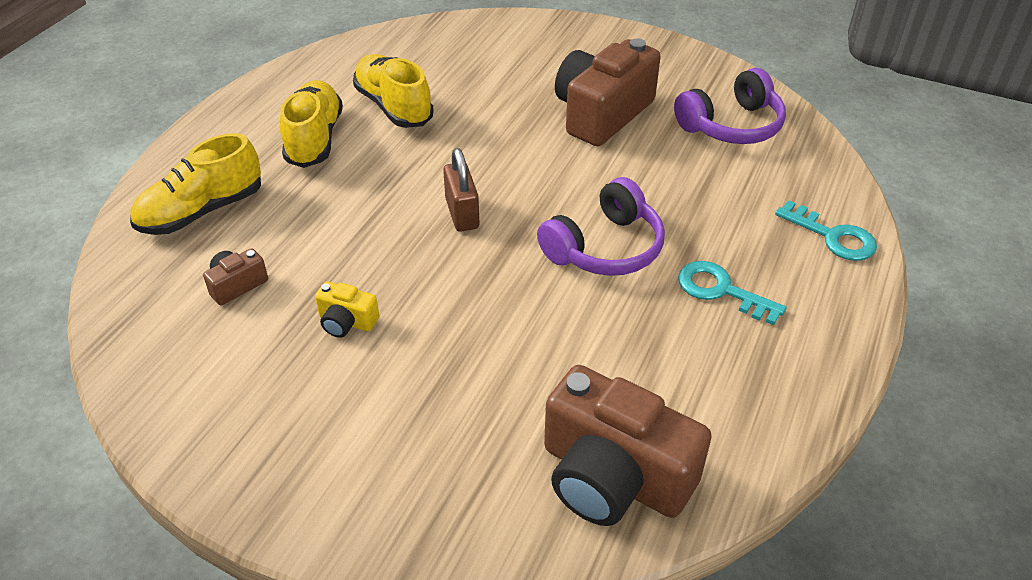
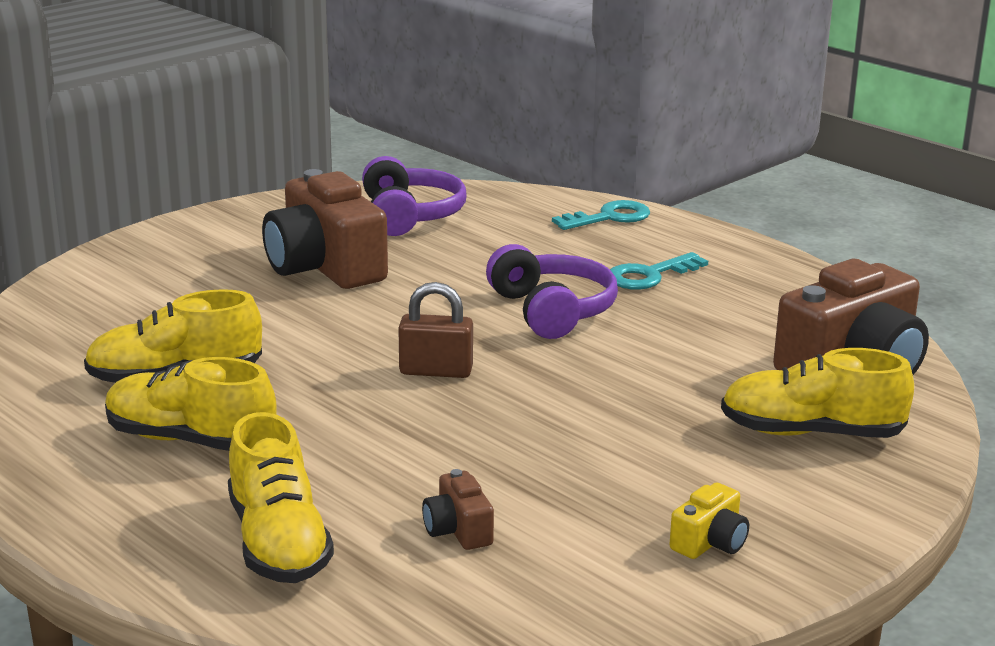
camera: 70 degrees left, 20 degrees down
yellow camera [315,281,379,338] -> yellow camera moved to [669,482,749,559]
none -> yellow shoe [721,348,914,438]

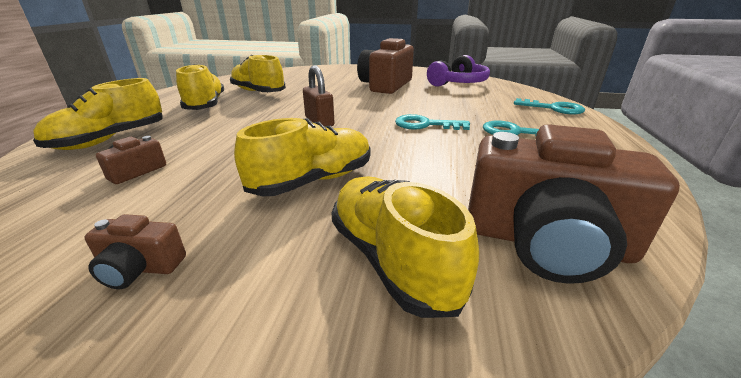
camera: 55 degrees right, 5 degrees up
purple headphones [486,244,618,339] -> turquoise key [395,114,470,130]
yellow camera [669,482,749,559] -> brown camera [84,214,186,289]
none -> yellow shoe [234,118,371,196]

